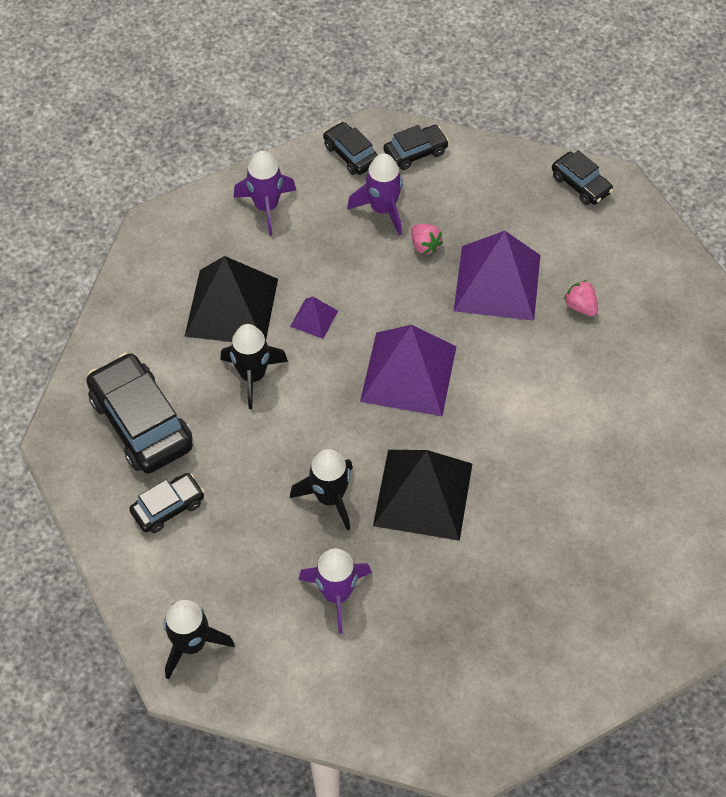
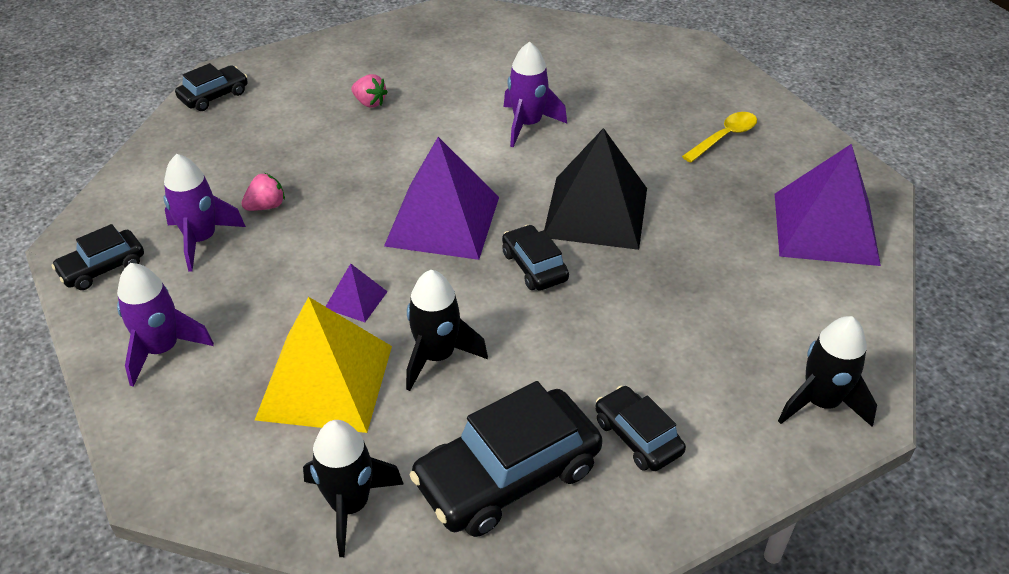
camera: 90 degrees left, 15 degrees down
black pyramid [184,256,278,342] -> yellow pyramid [255,297,392,433]
black rocket [290,449,353,531] -> black rocket moved to [303,420,404,557]
purple rocket [298,548,372,634] -> purple rocket moved to [504,42,567,147]
black car [383,125,449,170] -> black car moved to [502,225,569,291]
purple pyramid [454,231,540,321] -> purple pyramid moved to [775,144,881,266]
pink strawberry [564,280,598,316] -> pink strawberry turned 105 degrees counterclockwise [351,74,388,108]
none -> yellow spoon [682,112,757,163]

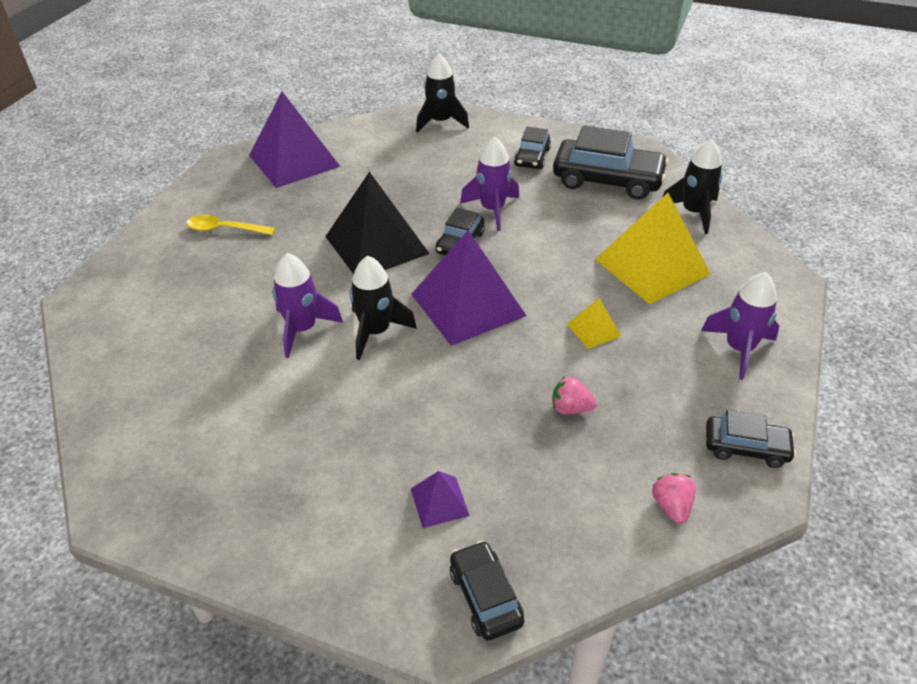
camera: 130 degrees left, 0 degrees up
purple rocket [163,154,246,272] -> purple rocket moved to [460,137,519,231]
black car [175,63,248,111] -> black car turned 60 degrees clockwise [450,541,524,641]
purple pyramid [325,264,388,322] -> purple pyramid moved to [411,471,470,528]
pink strawberry [351,74,388,108] -> pink strawberry moved to [652,473,696,524]
black rocket [406,270,488,391] -> black rocket moved to [349,256,417,360]
none -> yellow pyramid [567,298,621,349]

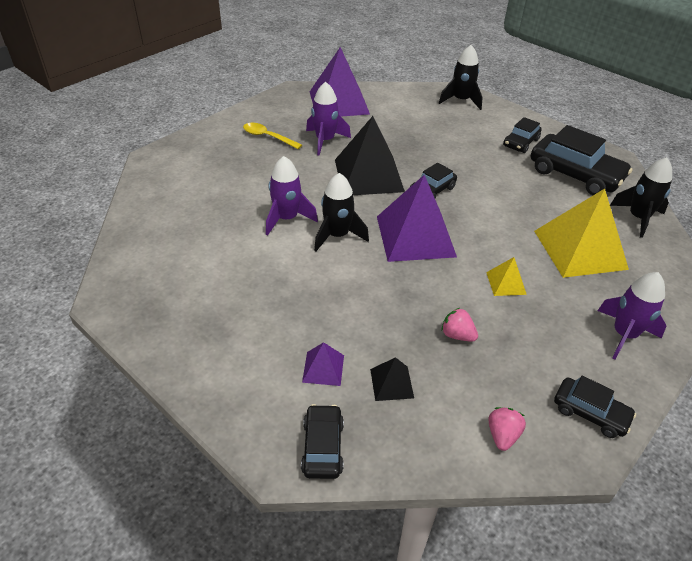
camera: 20 degrees right, 0 degrees up
purple rocket [460,137,519,231] -> purple rocket moved to [306,82,351,156]
none -> black pyramid [370,357,414,401]

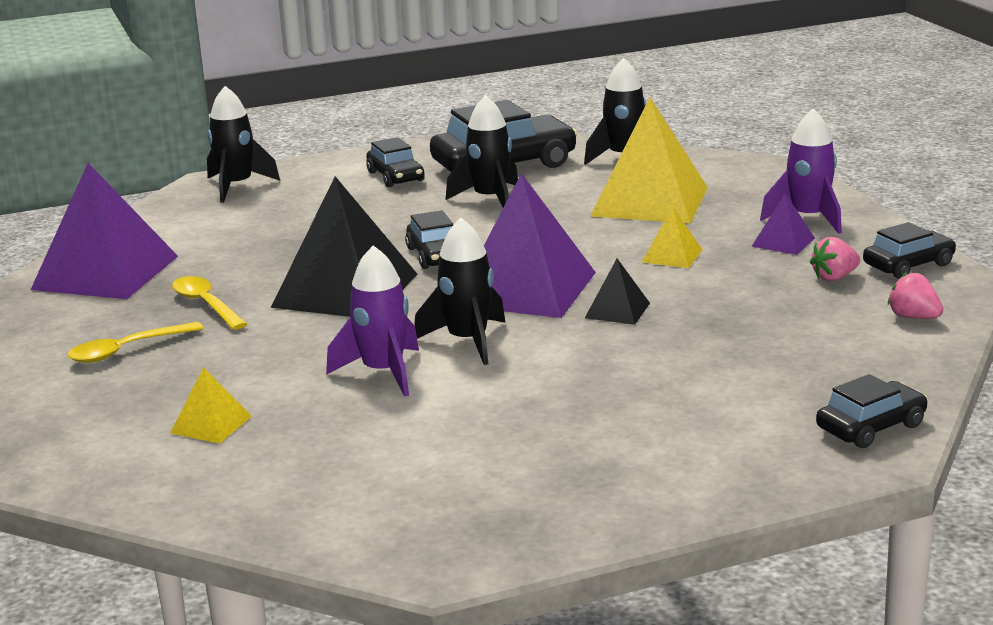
camera: 60 degrees left, 20 degrees down
black car [301,404,344,479] -> black car turned 120 degrees clockwise [816,374,928,448]
purple pyramid [302,342,344,386] -> purple pyramid moved to [751,193,815,255]
purple rocket [306,82,351,156] -> yellow spoon [172,276,247,330]
black pyramid [370,357,414,401] -> black pyramid moved to [585,259,650,325]
pink strawberry [442,308,478,342] -> pink strawberry moved to [810,237,860,281]
none -> yellow pyramid [170,367,252,444]
none -> black rocket [445,95,518,207]

